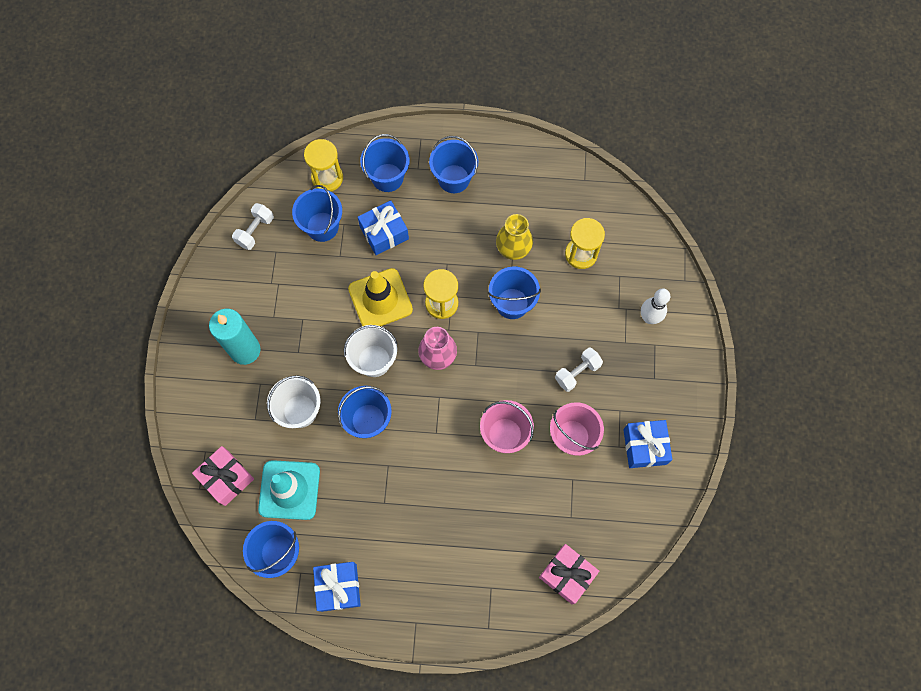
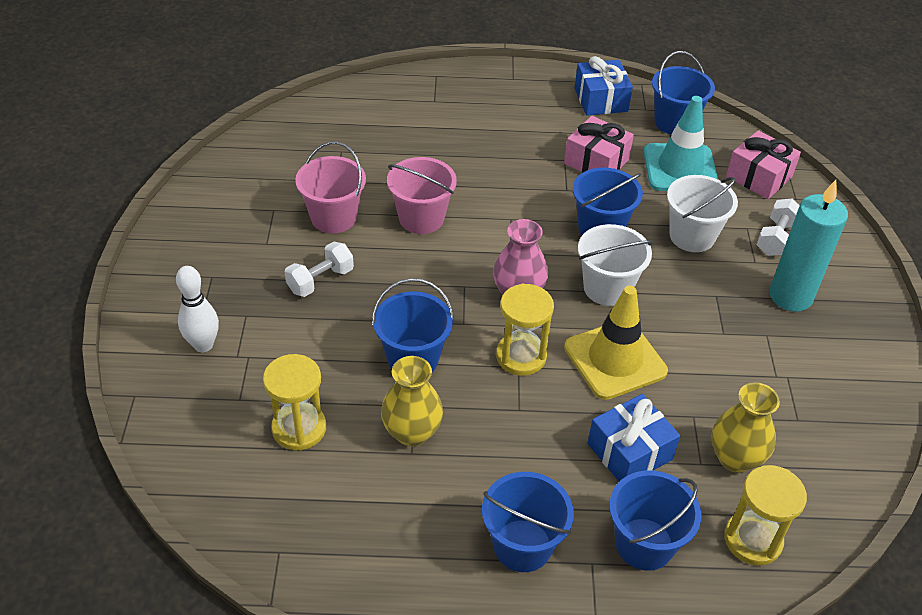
camera: 175 degrees right, 25 degrees down
white dumbbell [232,203,274,250] -> white dumbbell moved to [757,199,800,256]
blue bucket [292,185,342,242] -> yellow vase [712,382,780,473]
pink gift [539,544,599,604] -> pink gift moved to [564,116,634,173]
blue gift [623,420,673,468] -> none

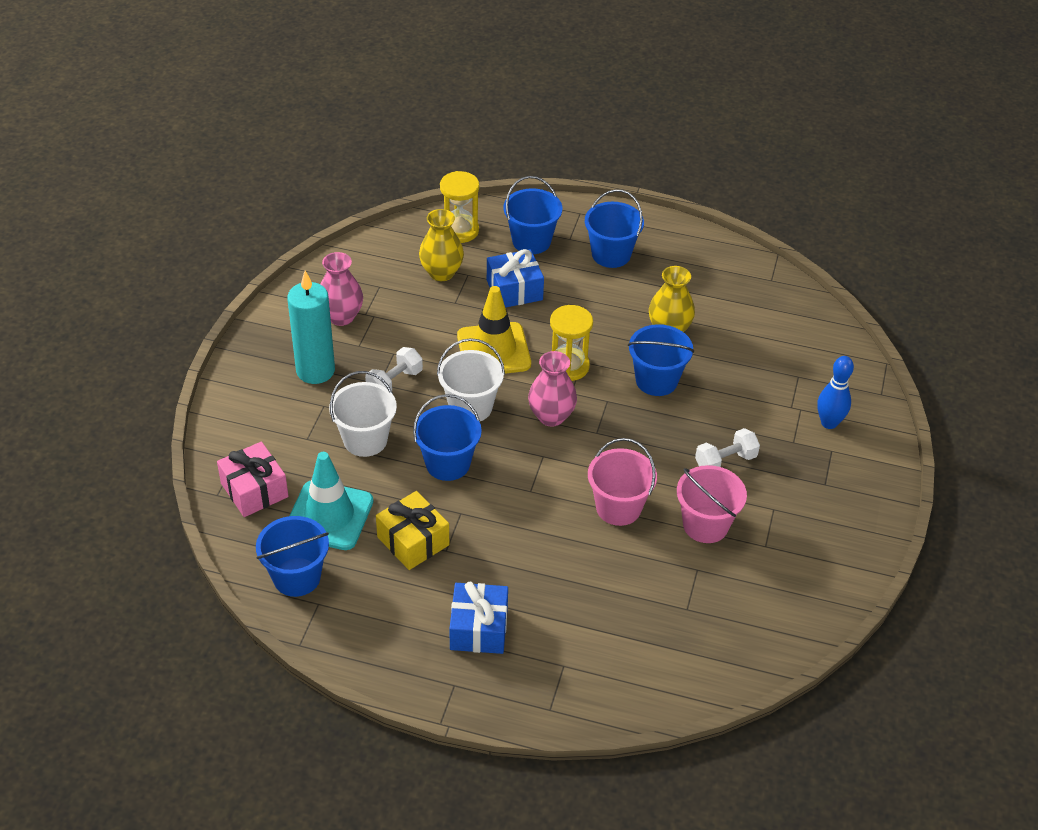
camera: 165 degrees left, 0 degrees up
white bowling pin [176,266,219,352] -> blue bowling pin [817,356,854,429]
yellow hourglass [263,354,326,450] -> none
pink gift [564,116,634,173] -> yellow gift [376,491,449,570]
blue gift [574,56,633,116] -> blue gift moved to [449,582,508,654]
white dumbbell [757,199,800,256] -> white dumbbell moved to [365,347,423,391]
none -> pink vase [321,252,363,326]

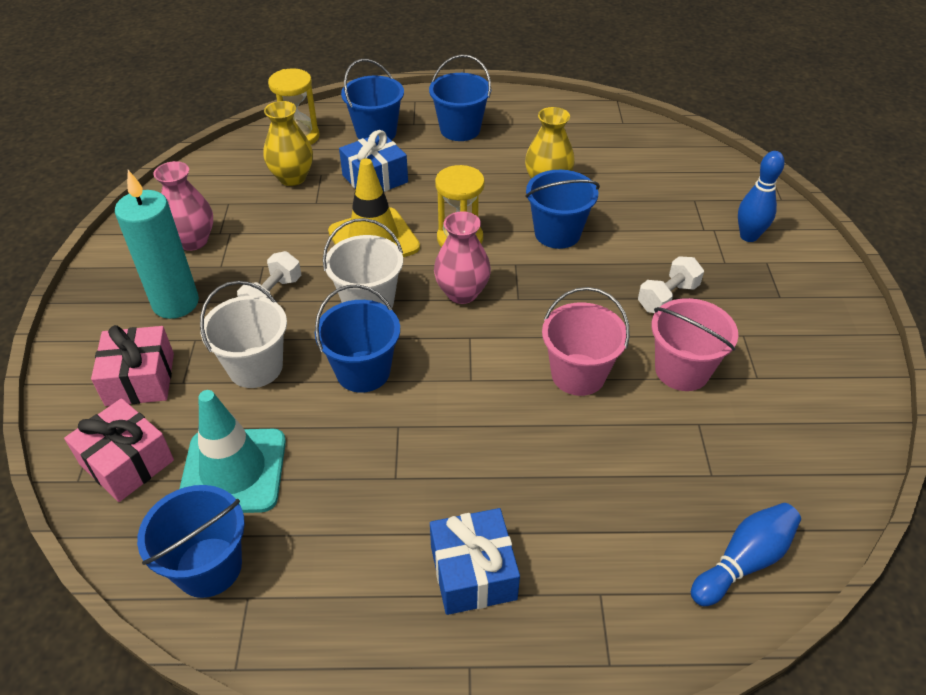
camera: 15 degrees left, 0 degrees up
yellow gift [376,491,449,570] -> none
none -> pink gift [91,325,174,406]
none -> blue bowling pin [691,503,801,606]

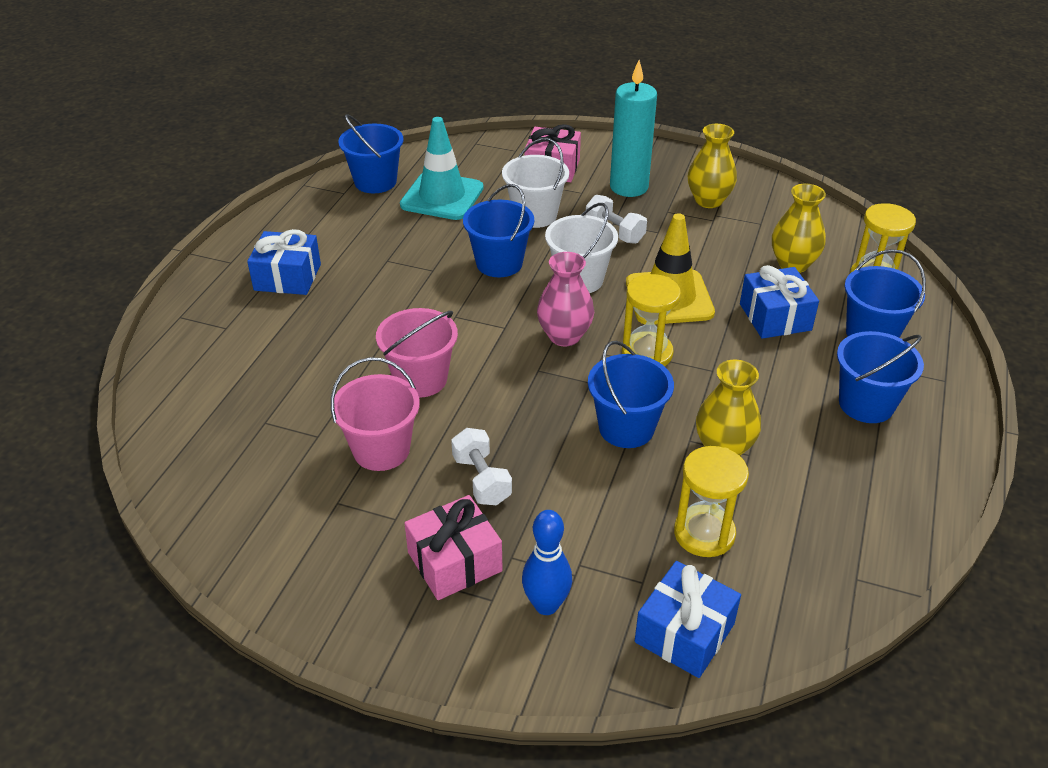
camera: 110 degrees right, 5 degrees down
pink gift [64,398,174,502] -> pink gift moved to [405,495,503,600]
pink vase [153,161,213,251] -> yellow vase [688,124,737,208]
blue bowling pin [691,503,801,606] -> none
none -> blue gift [635,561,741,678]
none -> yellow hourglass [674,446,749,557]

